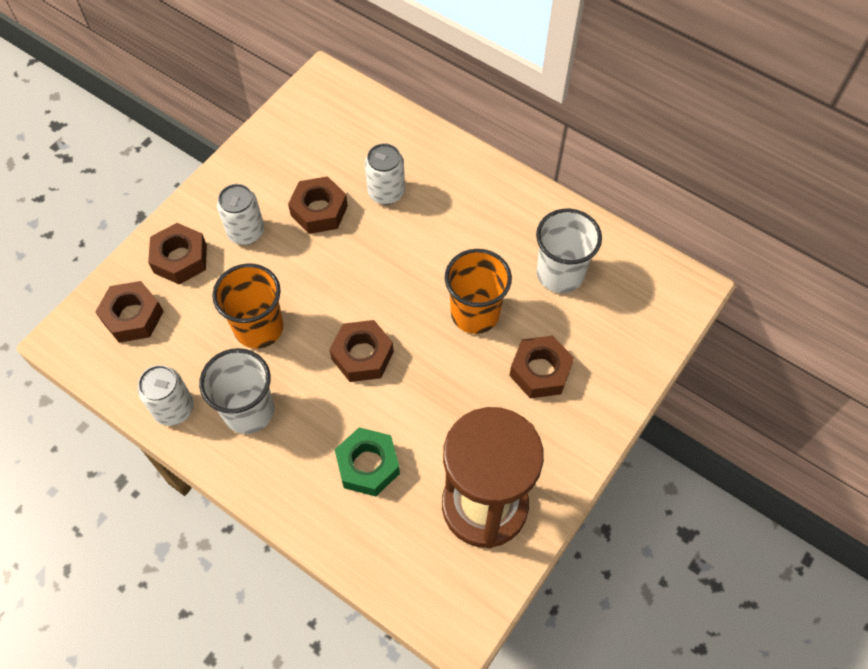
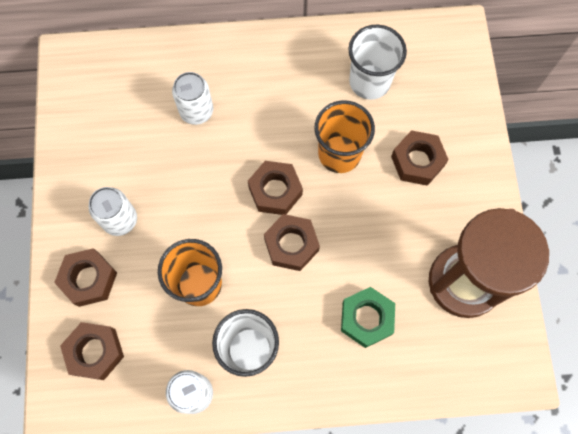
camera: 40 degrees left, 10 degrees up
brown nut [288,176,348,234] -> brown nut moved to [248,161,303,215]

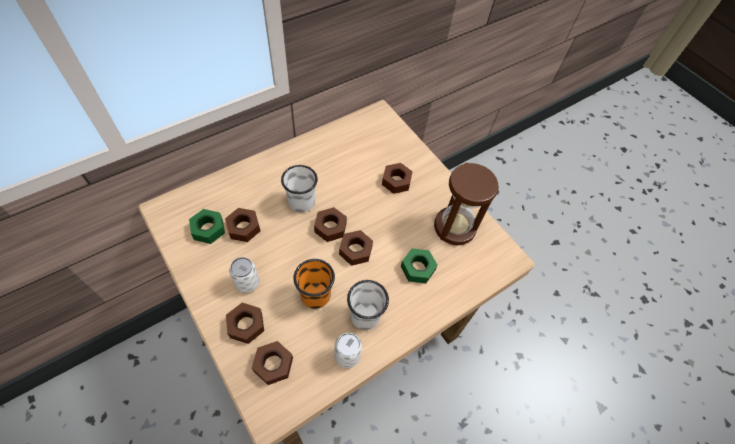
camera: 35 degrees left, 15 degrees down
white can [172,72,213,125] -> none
orange cup [314,100,375,173] -> none
white cup [348,25,407,100] -> white cup moved to [281,165,318,212]
none -> green nut [189,209,225,244]
none -> brown nut [225,208,260,242]

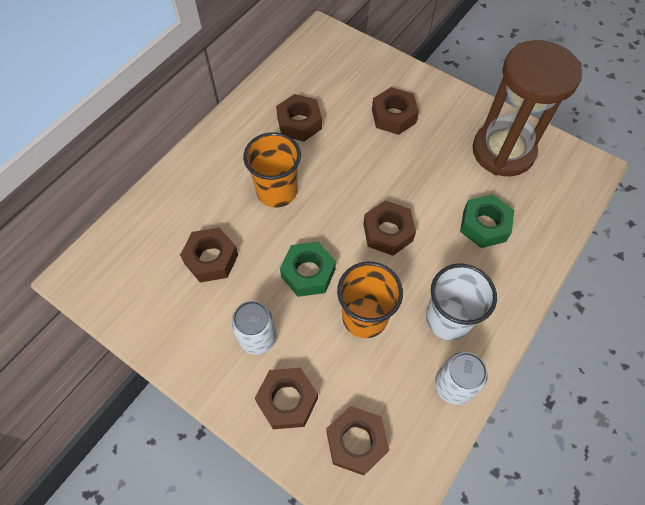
camera: 15 degrees left, 5 degrees up
green nut [189,209,225,244] -> green nut moved to [280,242,336,297]
white cup [281,165,318,212] -> orange cup [243,132,301,208]
brown nut [314,207,347,242] -> brown nut moved to [276,94,322,142]

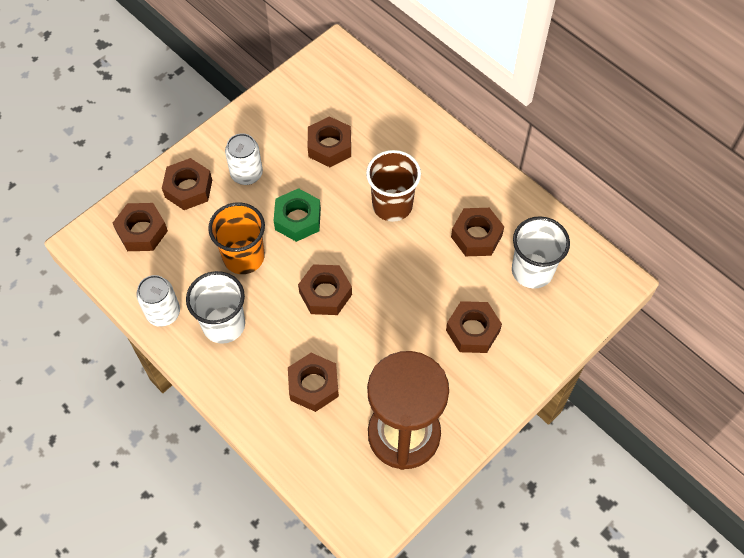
camera: 100 degrees right, 0 degrees up
orange cup [243,132,301,208] -> brown cup [366,150,421,222]
green nut [460,194,514,248] -> brown nut [288,353,339,412]
none -> white cup [512,216,570,289]

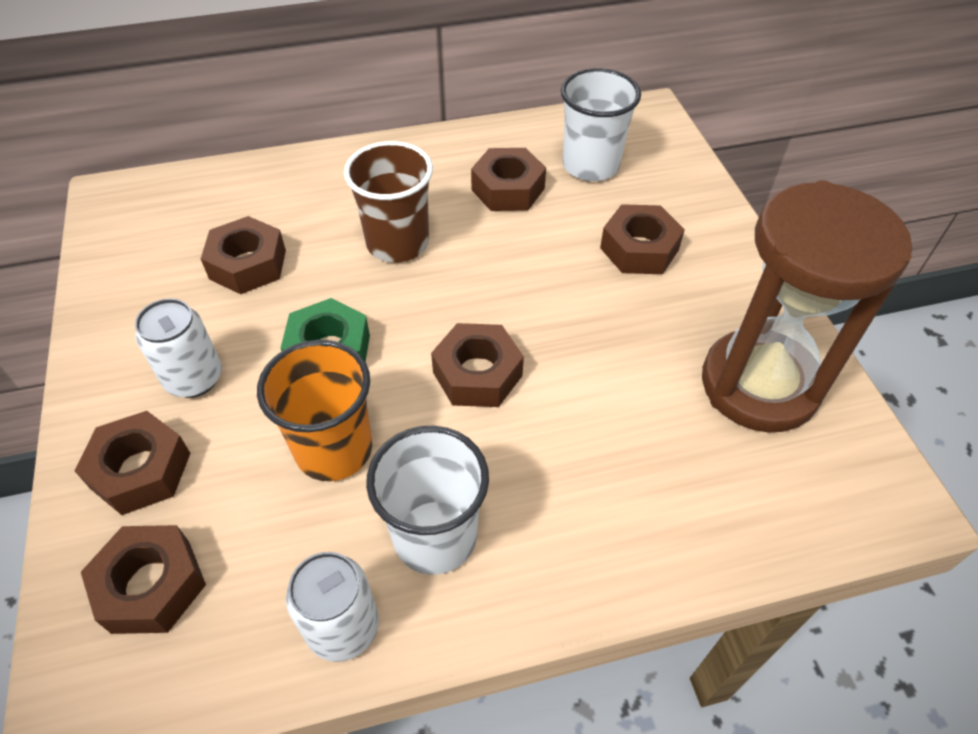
camera: 60 degrees left, 10 degrees down
brown nut [288,353,339,412] -> none

